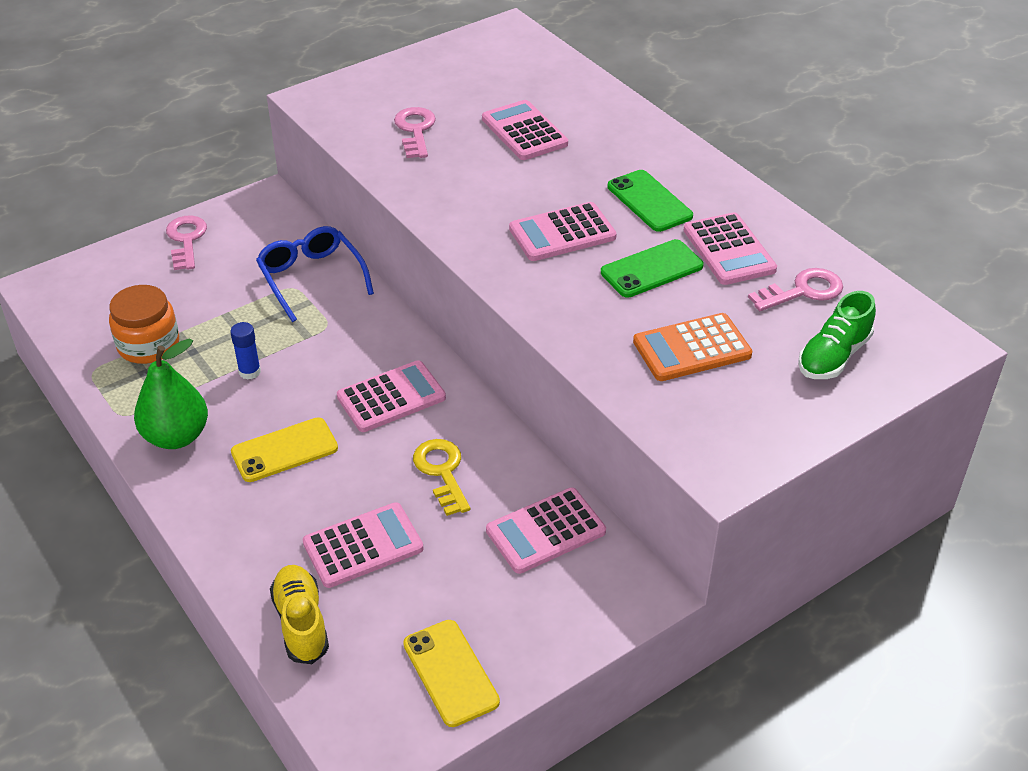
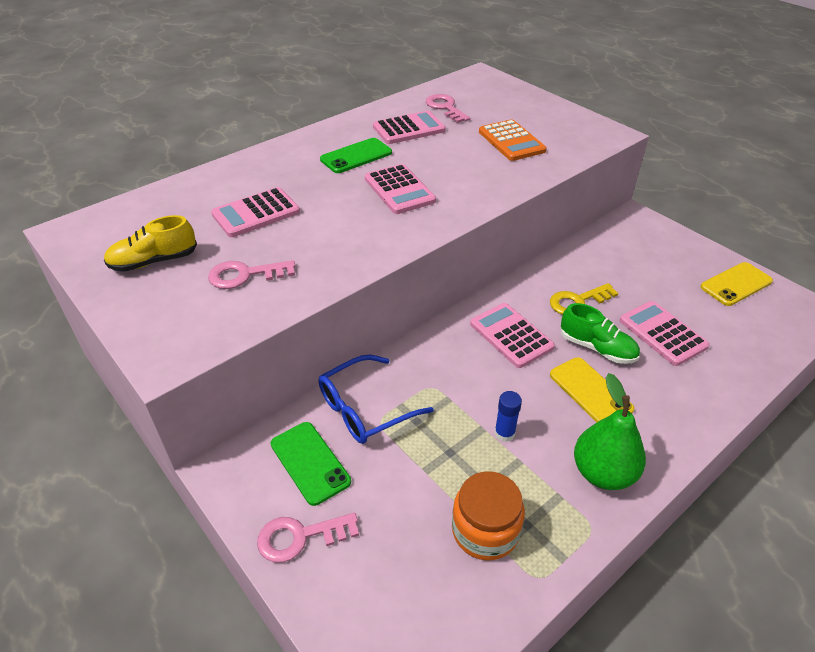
camera: 95 degrees left, 0 degrees up
yellow shoe [270,565,329,664] -> yellow shoe moved to [104,215,197,272]
pink calculator [486,488,606,574] -> none
green phone [601,239,703,298] -> green phone moved to [270,422,351,506]
green shoe [798,291,876,379] -> green shoe moved to [561,303,640,364]

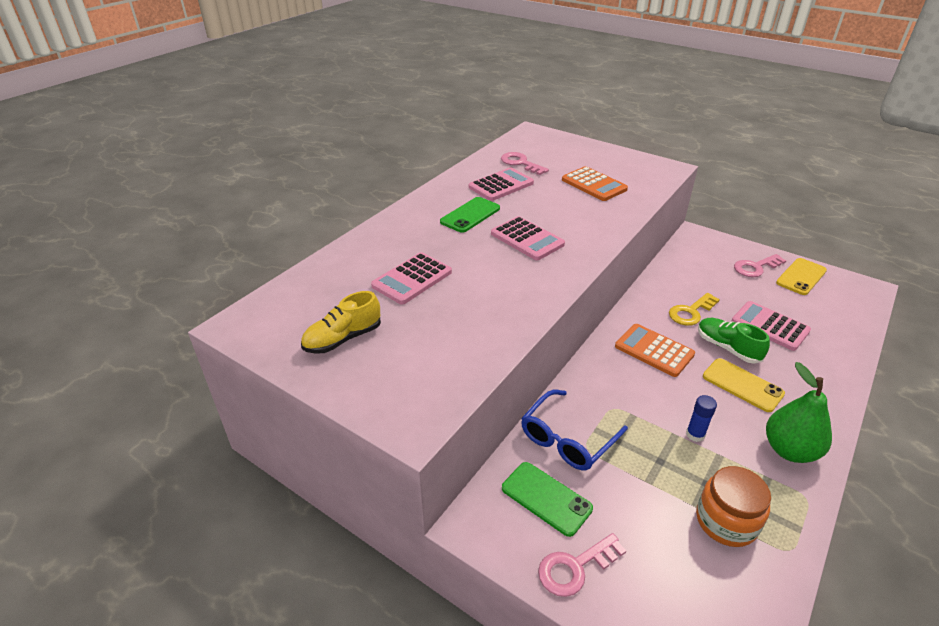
camera: 15 degrees left, 5 degrees down
pink key [208,260,295,289] -> pink key moved to [734,254,786,277]
pink calculator [470,303,555,368] -> orange calculator [615,324,695,377]
green shoe [561,303,640,364] -> green shoe turned 150 degrees counterclockwise [698,318,770,364]

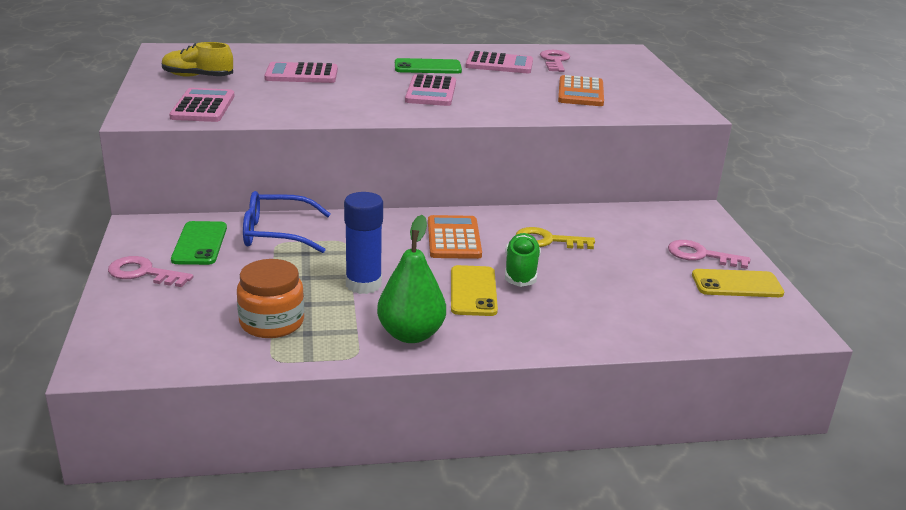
camera: 45 degrees right, 10 degrees down
blue glue stick [686,395,717,442] -> blue glue stick [344,192,383,294], size x1.76
pink calculator [731,301,811,351] -> pink calculator moved to [169,88,235,122]

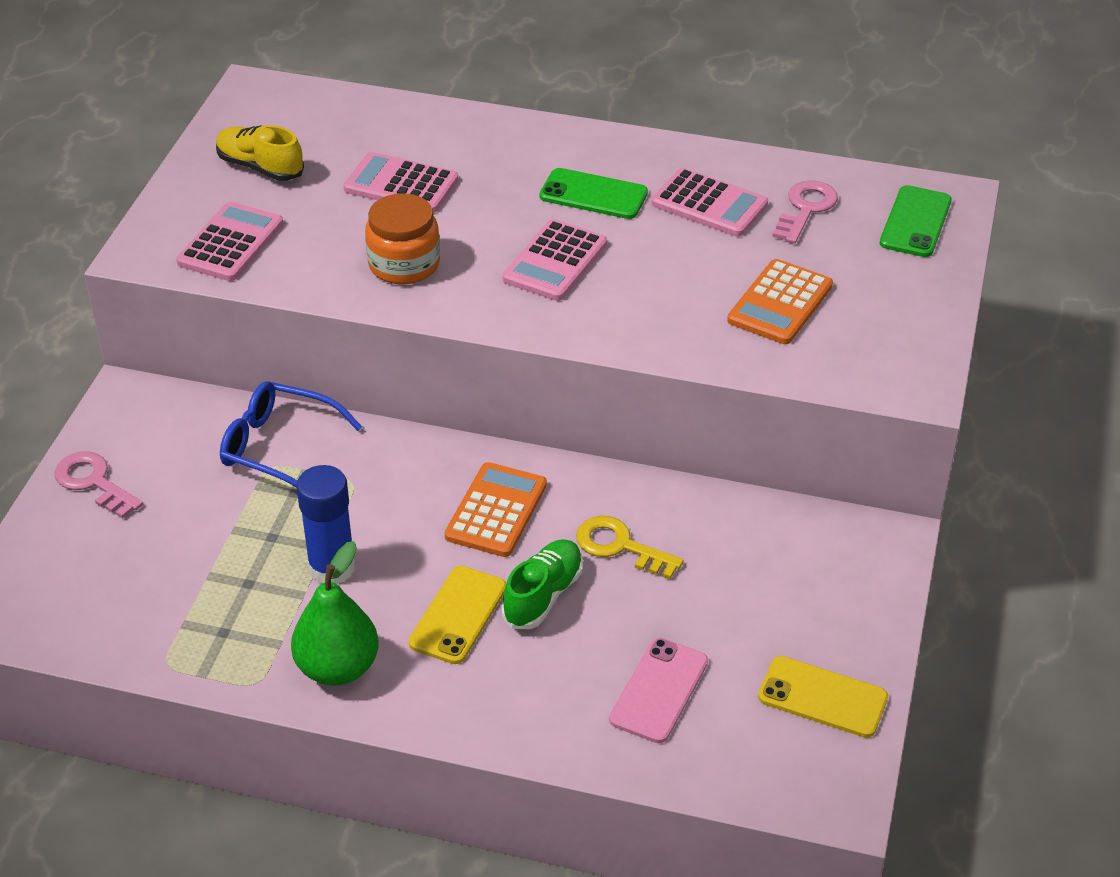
camera: 25 degrees right, 15 degrees up
green phone [171,221,227,265] -> green phone moved to [880,185,951,257]
orange jar [237,259,304,338] -> orange jar moved to [365,193,440,284]
pink key [668,240,750,269] -> none
none -> pink phone [609,638,708,743]

